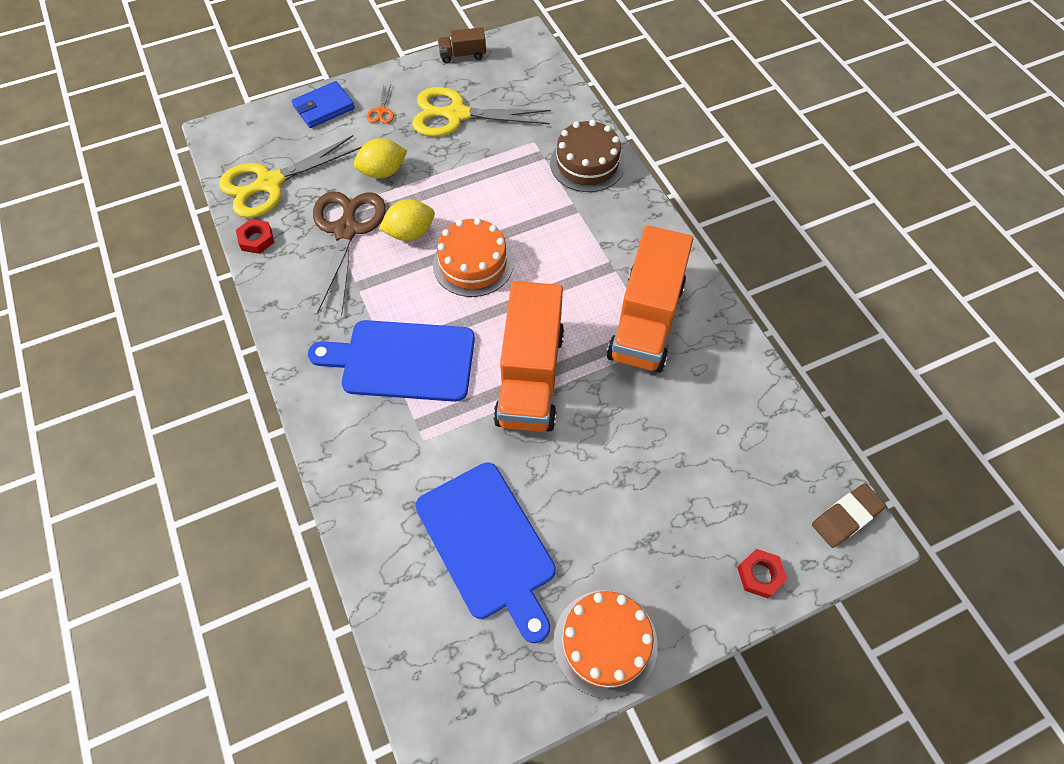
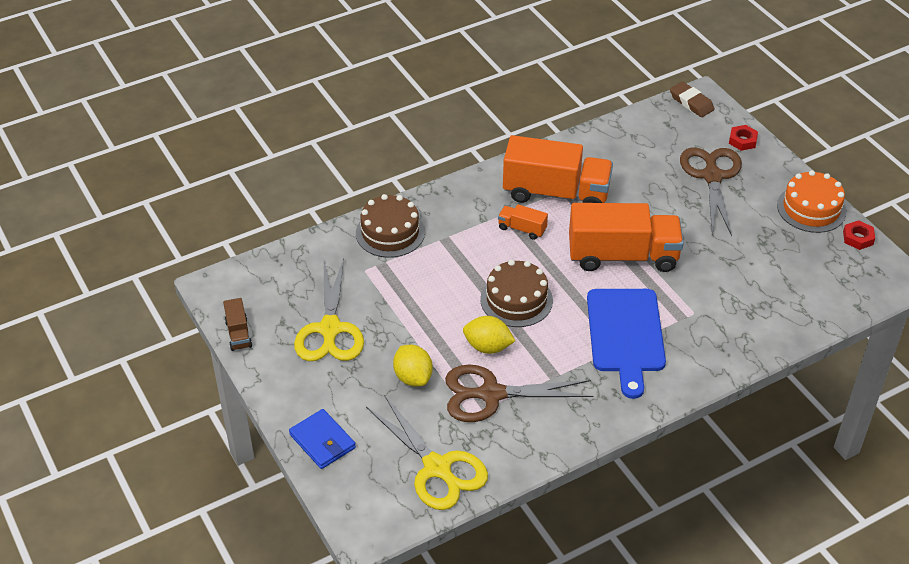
camera: 95 degrees left, 15 degrees down
red nut [236,219,274,254] -> red nut moved to [843,220,875,250]
orange scissors [367,85,394,123] -> none
yellow lemon [379,199,435,241] -> yellow lemon turned 45 degrees counterclockwise [463,316,515,354]
blue cutting board [415,462,556,643] -> none
orange cake [433,218,514,297] -> brown cake [480,260,553,327]
none -> orange truck [498,204,548,240]
none -> brown scissors [680,147,742,236]

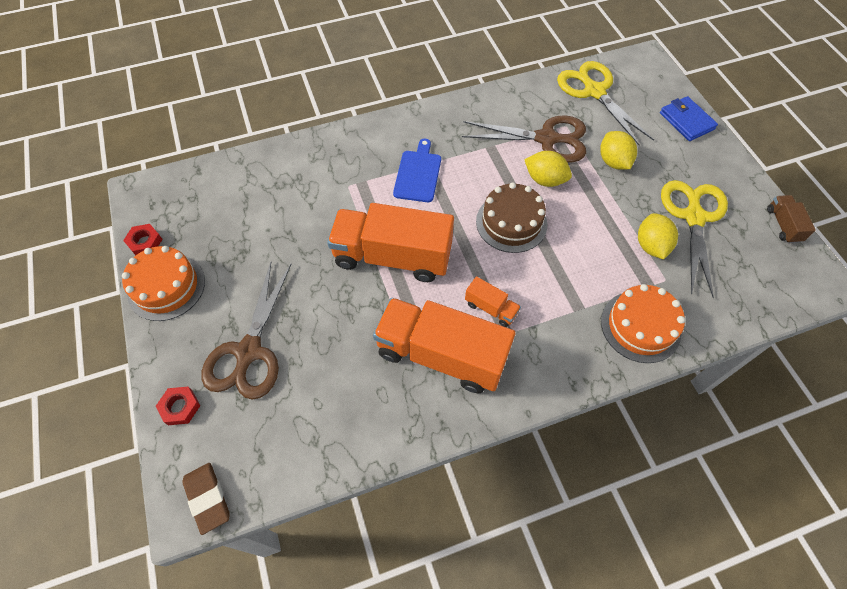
camera: 170 degrees left, 15 degrees up
brown cake [356,194,425,258] -> orange cake [601,284,685,363]
blue cutting board [587,289,666,399] -> blue cutting board [393,139,441,202], size x0.62
none -> yellow lemon [638,213,678,259]

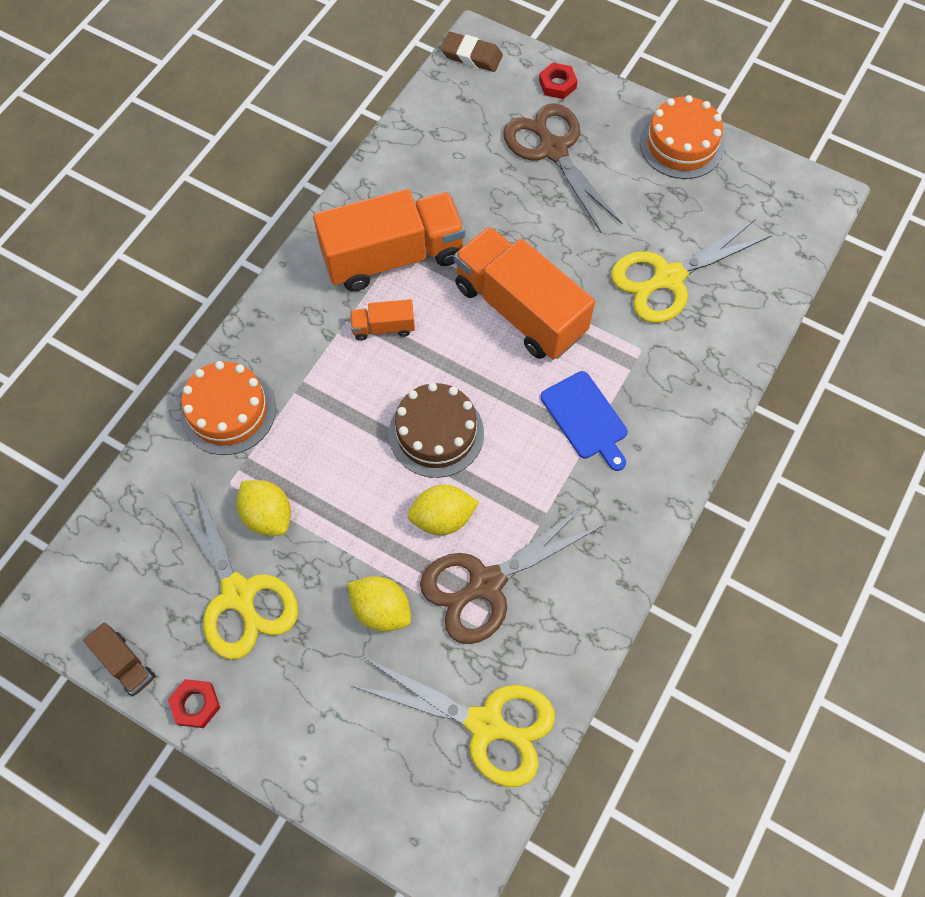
camera: 140 degrees right, 5 degrees up
red nut [123,224,163,255] -> red nut moved to [168,679,220,728]
orange truck [327,203,454,282] -> orange truck turned 105 degrees counterclockwise [454,226,595,359]
blue wallet [660,96,718,141] -> none
none -> yellow scissors [611,219,772,323]

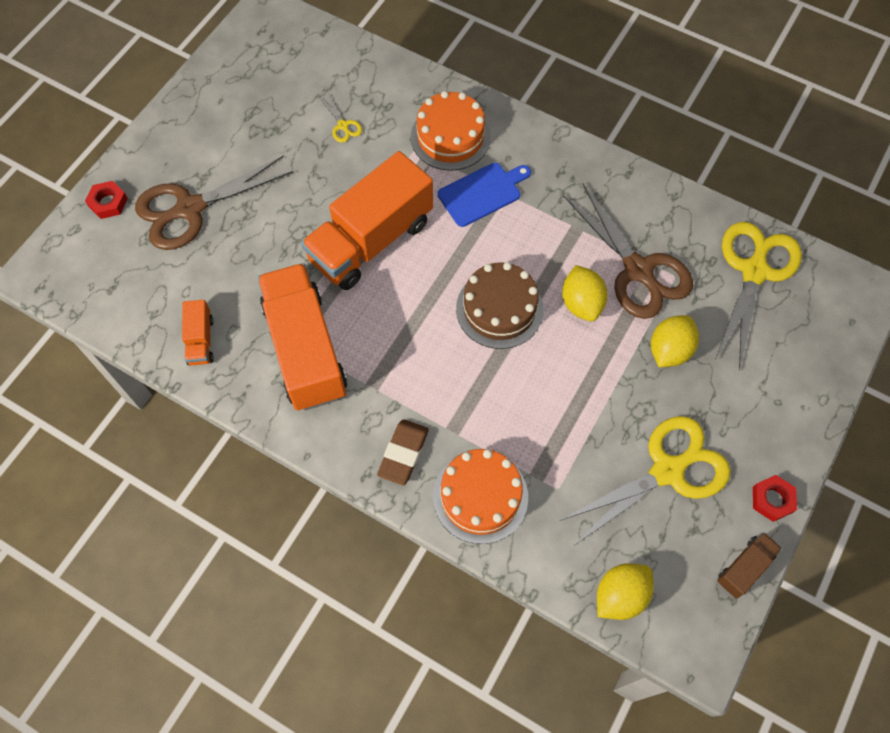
camera: 90 degrees left, 0 degrees up
yellow lemon [237,480,291,536] -> yellow lemon moved to [597,563,654,620]
orange truck [350,299,415,341] -> orange truck moved to [182,300,214,365]
brown eraser [440,32,503,72] -> brown eraser moved to [377,419,429,485]
yellow scissors [611,219,772,323] -> yellow scissors [320,95,362,143], size x0.41
orange cake [640,95,724,179] -> orange cake moved to [411,91,491,171]

